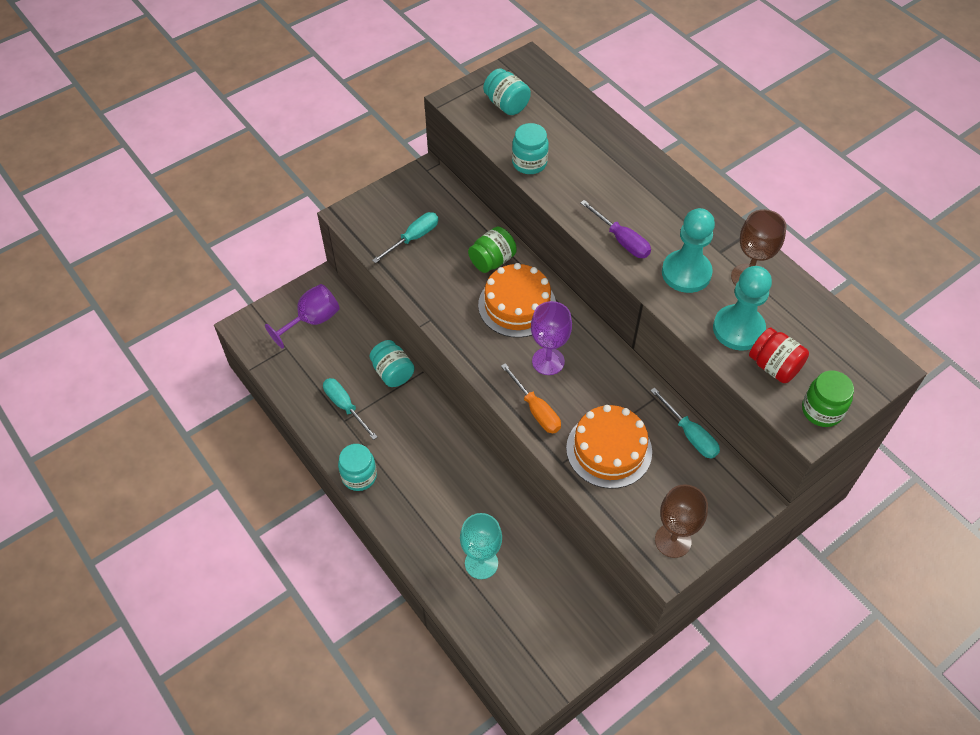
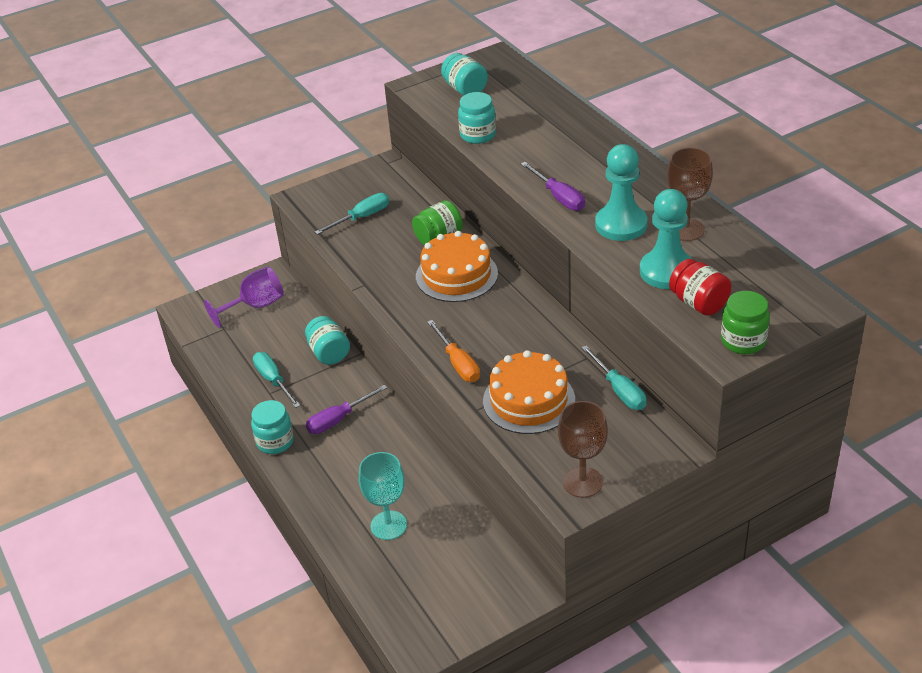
camera: 10 degrees right, 15 degrees down
purple goblet [531,301,572,375] -> none
none -> purple screwdriver [306,385,387,434]

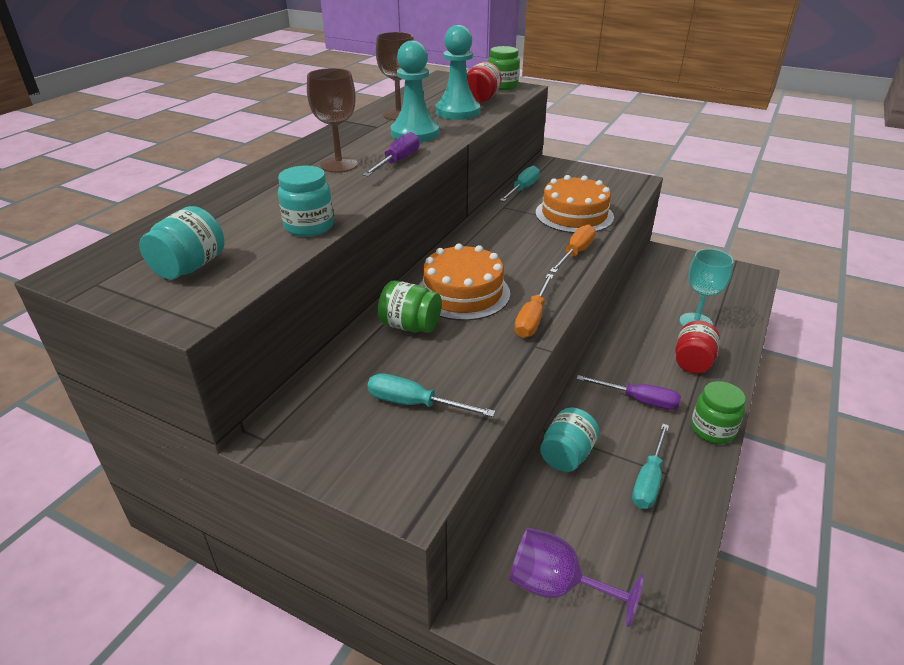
camera: 125 degrees left, 5 degrees down
turquoise jar [251,400,294,454] -> green jar [691,381,746,444]
brown goblet [558,401,608,498] -> brown goblet moved to [307,68,358,173]
none -> orange screwdriver [514,274,554,338]
none -> red jar [675,321,720,374]

